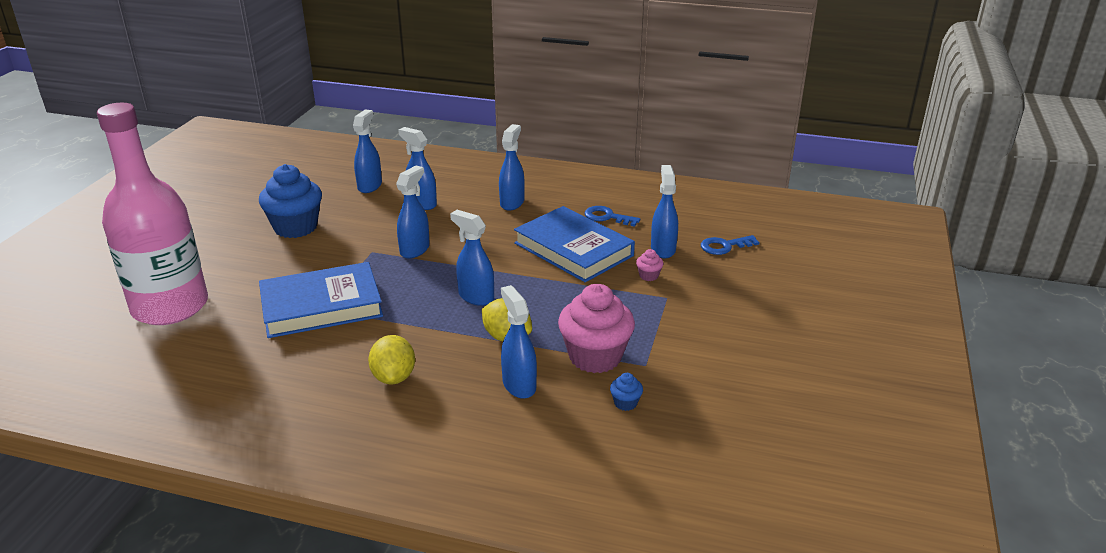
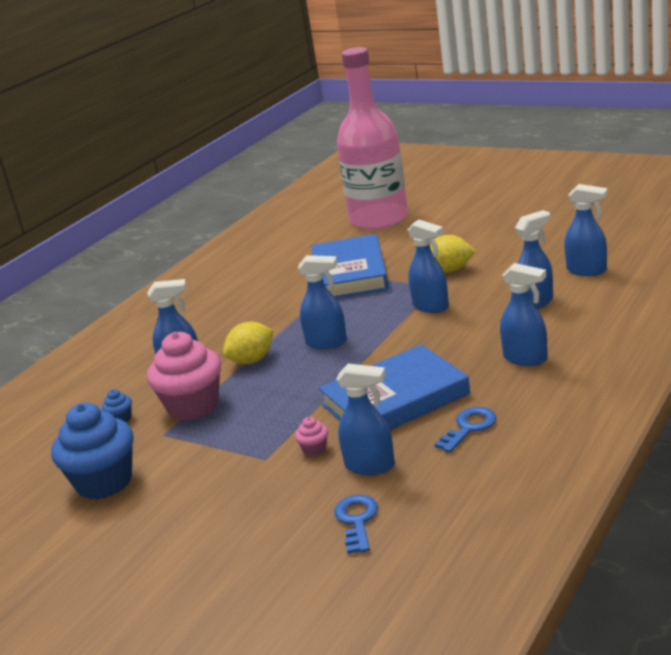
camera: 110 degrees right, 5 degrees down
blue cupcake [259,164,322,238] -> blue cupcake moved to [51,403,133,500]
yellow lemon [368,335,415,384] -> yellow lemon moved to [430,235,476,272]
blue spray bottle [450,210,494,306] -> blue spray bottle turned 45 degrees clockwise [298,255,347,349]

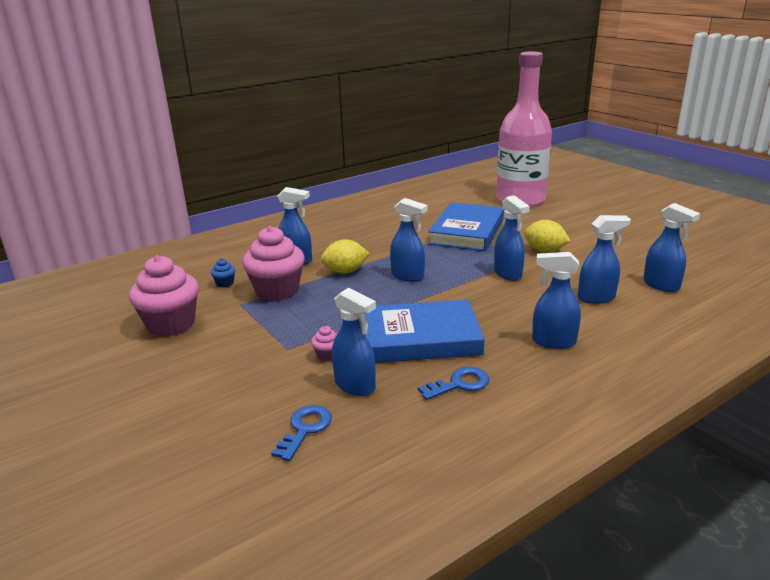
camera: 20 degrees right, 0 degrees up
blue cupcake [51,403,133,500] -> pink cupcake [129,255,199,337]
blue spray bottle [500,263,548,366] -> blue spray bottle turned 135 degrees clockwise [532,252,581,349]

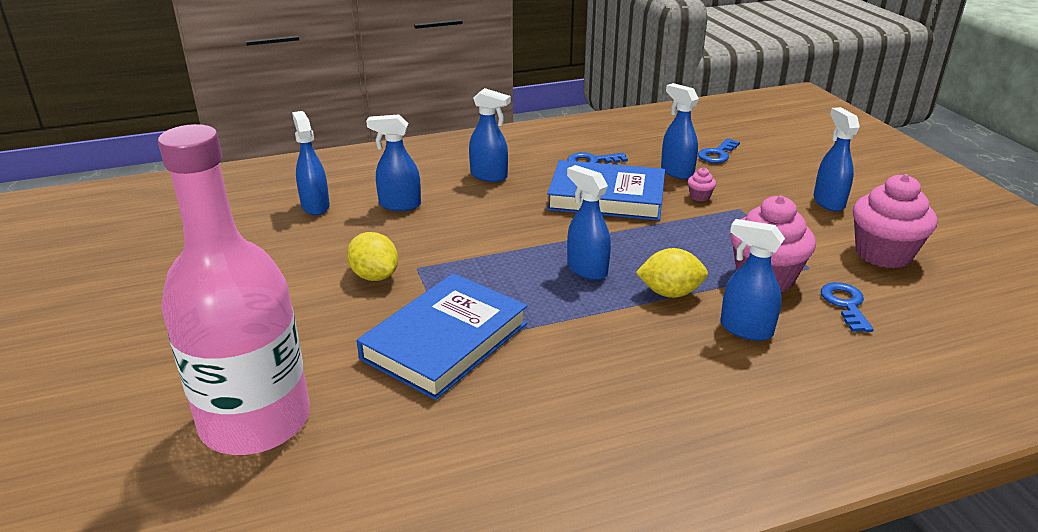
camera: 165 degrees left, 5 degrees up
blue cupcake [211,258,235,288] -> blue key [821,282,874,332]
blue spray bottle [494,195,530,281] -> blue spray bottle moved to [813,107,860,211]

